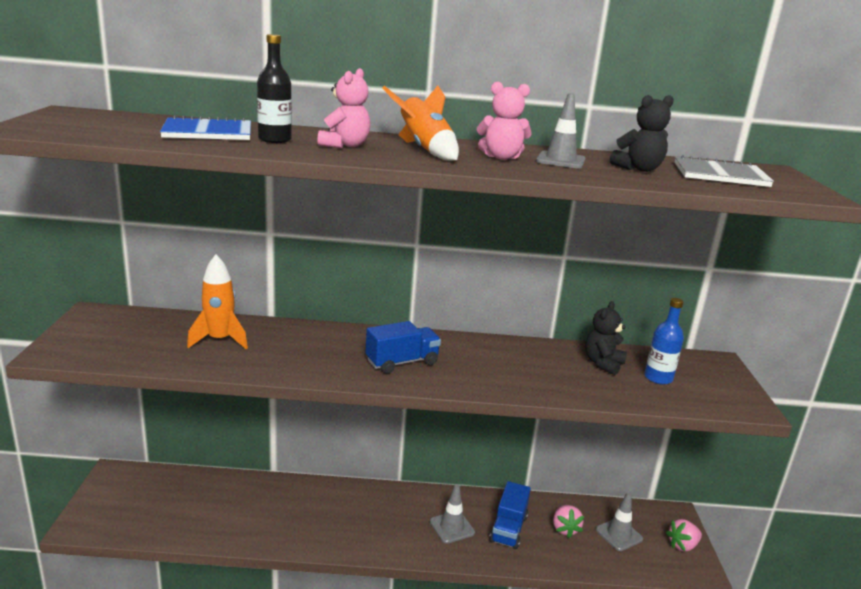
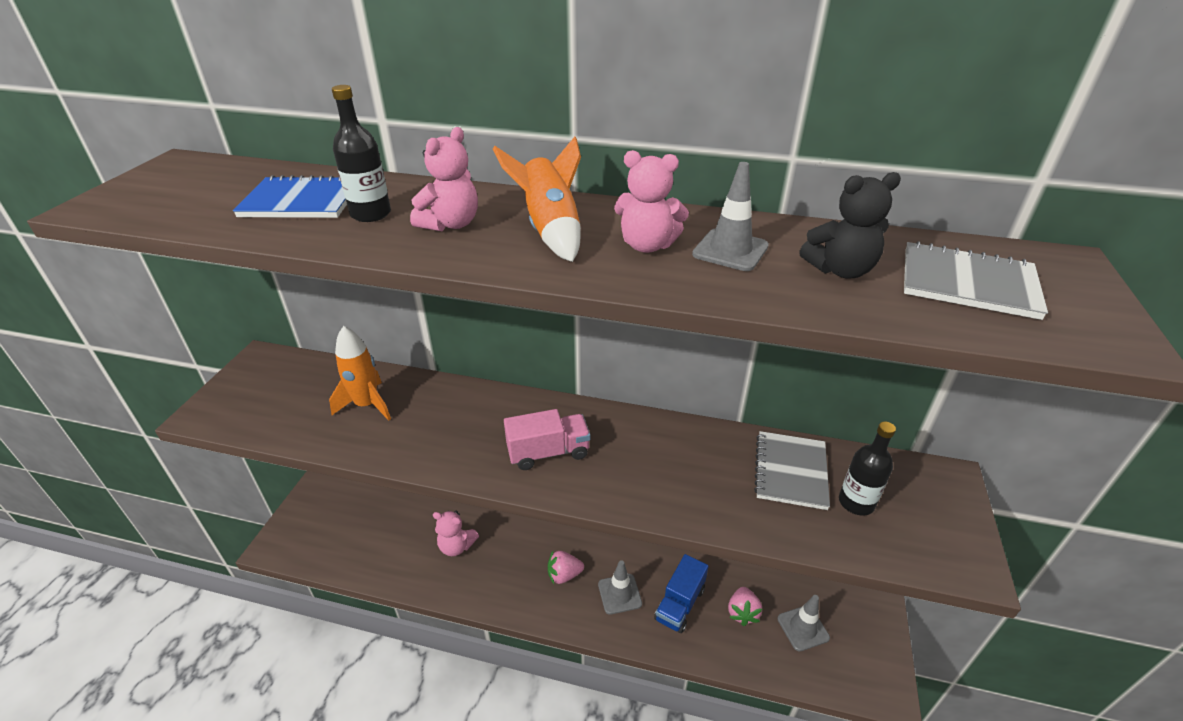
camera: 15 degrees right, 15 degrees up
blue truck [365,321,441,374] -> pink truck [504,409,591,470]
black teddy bear [585,301,627,375] -> grey notebook [754,431,830,510]
blue bottle [644,298,684,385] -> black bottle [839,422,896,515]
pink strawberry [666,519,702,551] -> pink strawberry moved to [548,551,584,584]
none -> pink teddy bear [433,511,479,556]

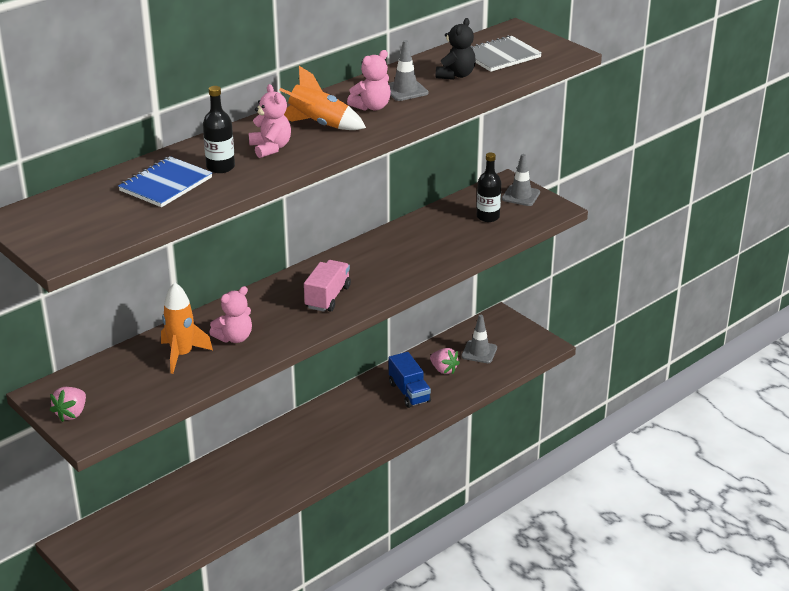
camera: 55 degrees left, 5 degrees down
pink teddy bear [433,511,479,556] -> pink teddy bear moved to [209,286,252,343]
pink strawberry [548,551,584,584] -> pink strawberry moved to [50,387,86,422]
grey traffic cone [598,560,642,615] -> grey traffic cone moved to [502,154,540,206]
grey notebook [754,431,830,510] -> none

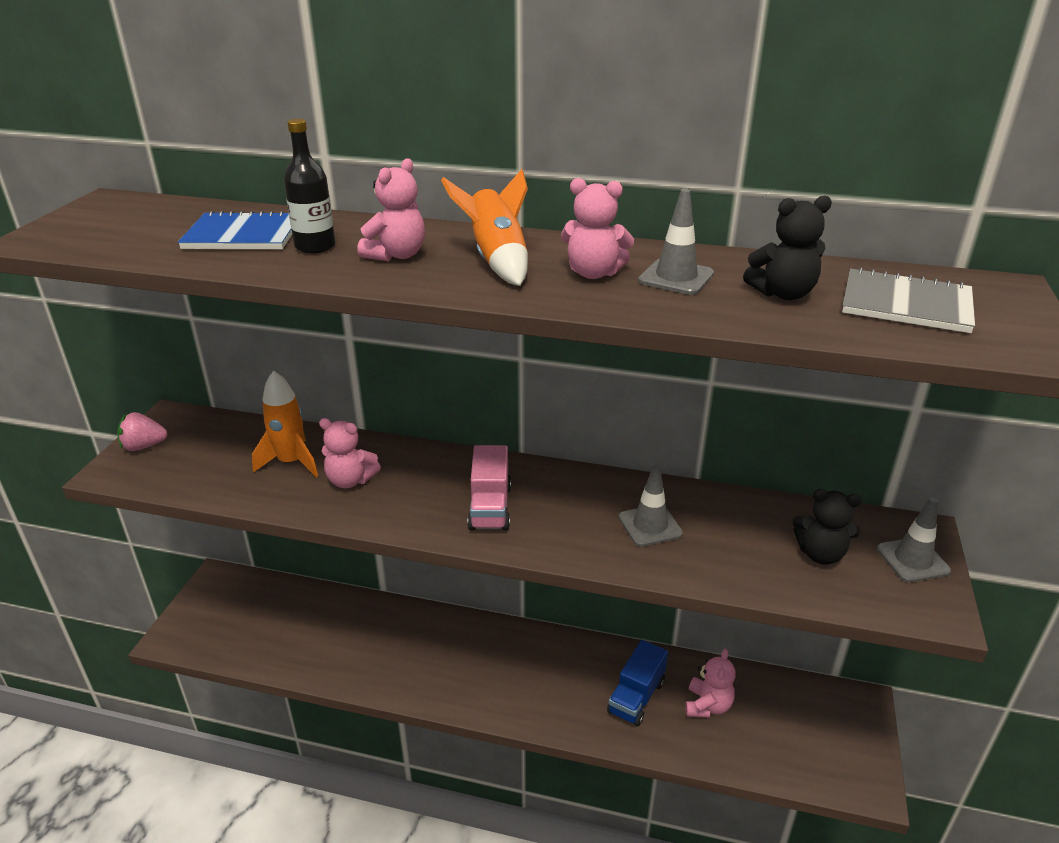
camera: 55 degrees right, 0 degrees up
pink truck [304,260,351,312] -> pink truck turned 105 degrees clockwise [467,445,511,530]
pink strawberry [430,348,460,374] -> pink teddy bear [685,649,736,718]
grey traffic cone [461,315,497,363] -> grey traffic cone moved to [619,464,683,547]
black bottle [477,153,501,222] -> black teddy bear [793,489,862,565]

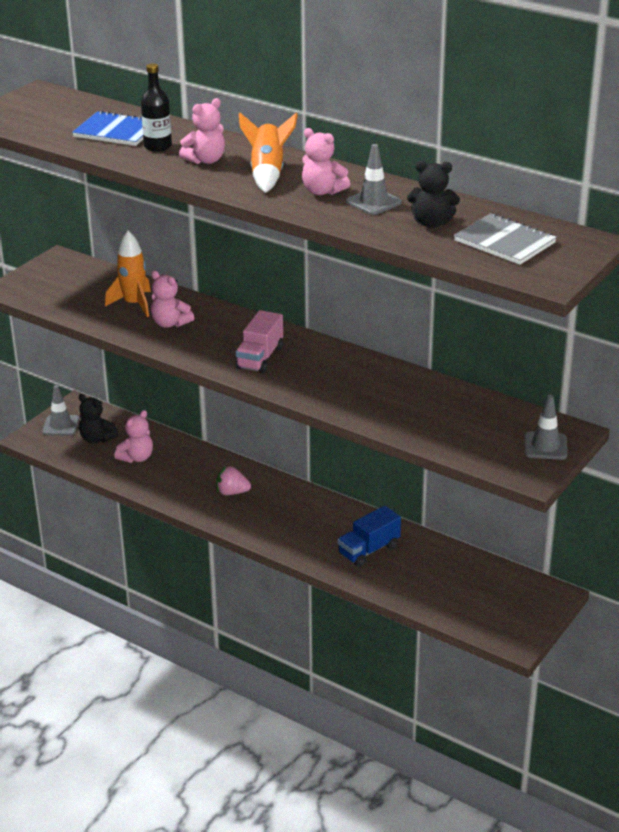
camera: 20 degrees right, 0 degrees up
pink strawberry [117,412,168,451] -> pink strawberry moved to [216,466,251,495]
grey traffic cone [619,464,683,547] -> grey traffic cone moved to [42,385,79,435]
pink teddy bear [685,649,736,718] -> pink teddy bear moved to [114,410,153,463]
black teddy bear [793,489,862,565] -> black teddy bear moved to [79,394,119,444]

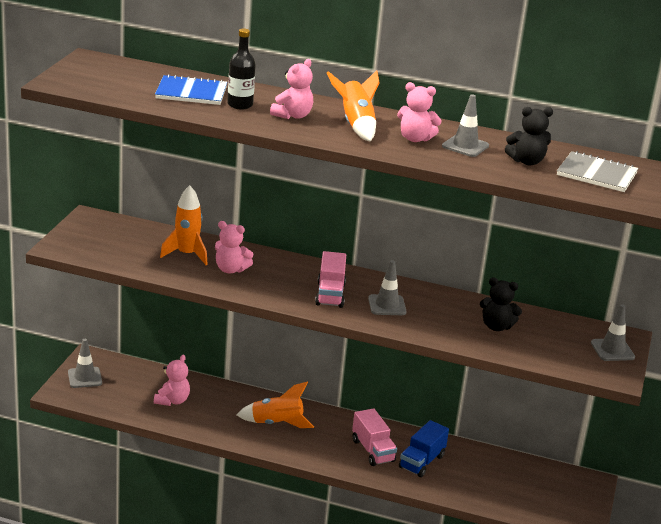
camera: 20 degrees left, 5 degrees down
black teddy bear [79,394,119,444] -> black teddy bear moved to [480,277,522,331]
pink strawberry [216,466,251,495] -> orange rocket [237,382,314,428]
none -> pink truck [352,408,397,466]
none -> grey traffic cone [368,260,407,315]

